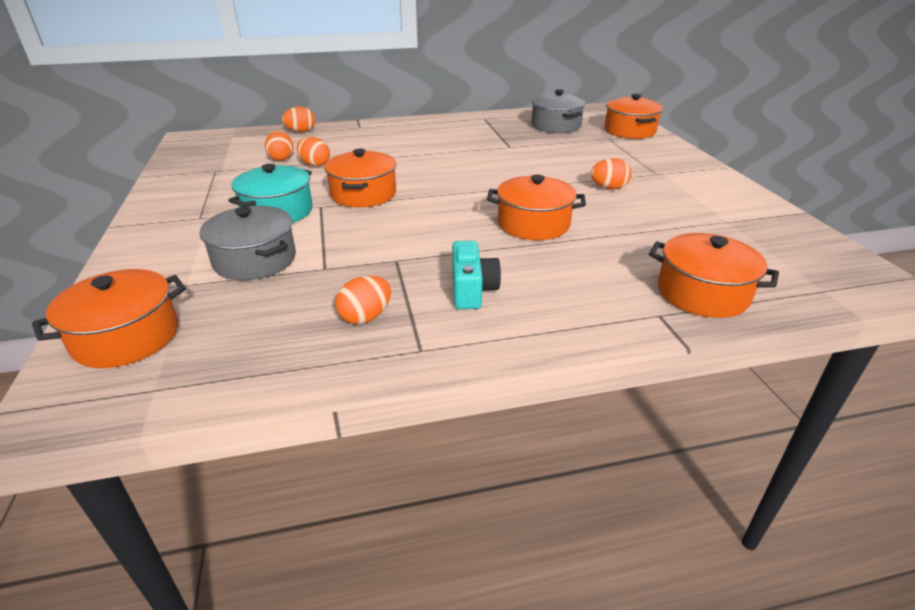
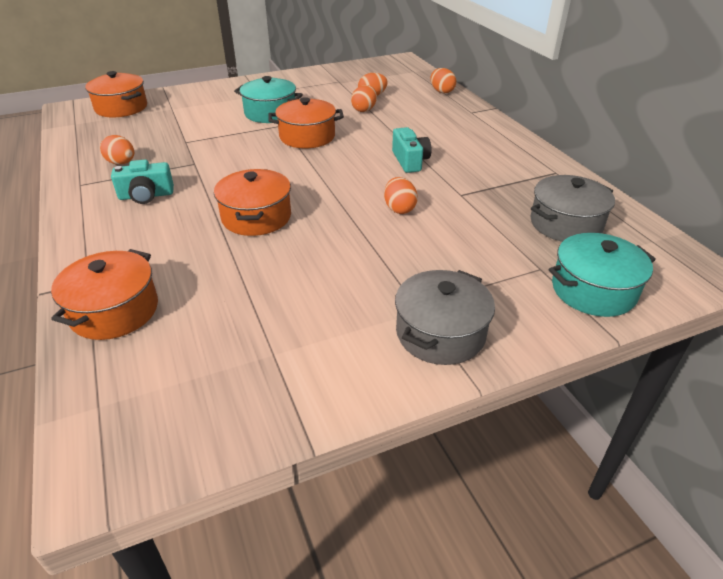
camera: 80 degrees right, 5 degrees up
grey pot [200,206,296,280] -> grey pot moved to [395,270,495,365]
orange egg [590,158,632,189] -> orange egg moved to [384,177,418,214]
orange pot [604,94,663,139] -> turquoise pot [549,233,656,317]
none -> turquoise camera [392,127,432,173]

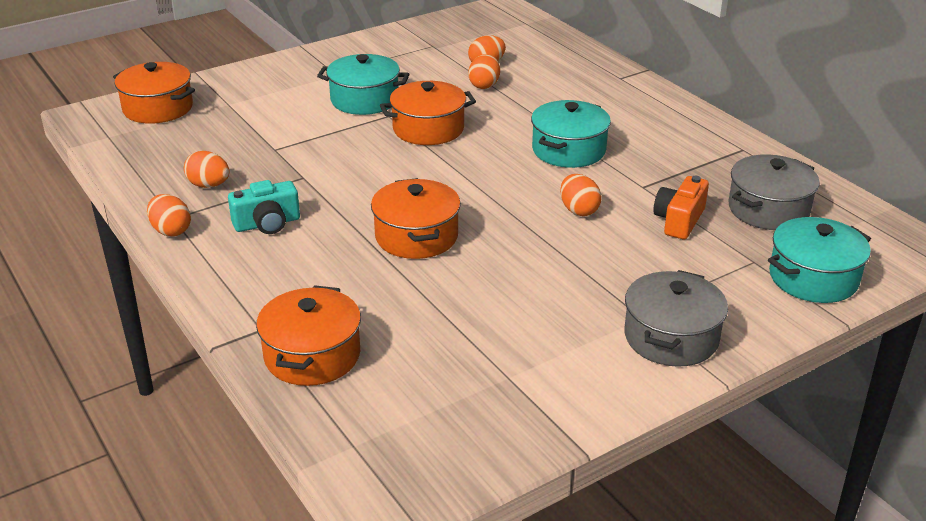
camera: 10 degrees left, 5 degrees down
turquoise camera [392,127,432,173] -> turquoise pot [531,100,611,168]
orange egg [430,68,456,93] -> orange egg moved to [147,194,191,236]
none -> orange camera [653,176,709,239]

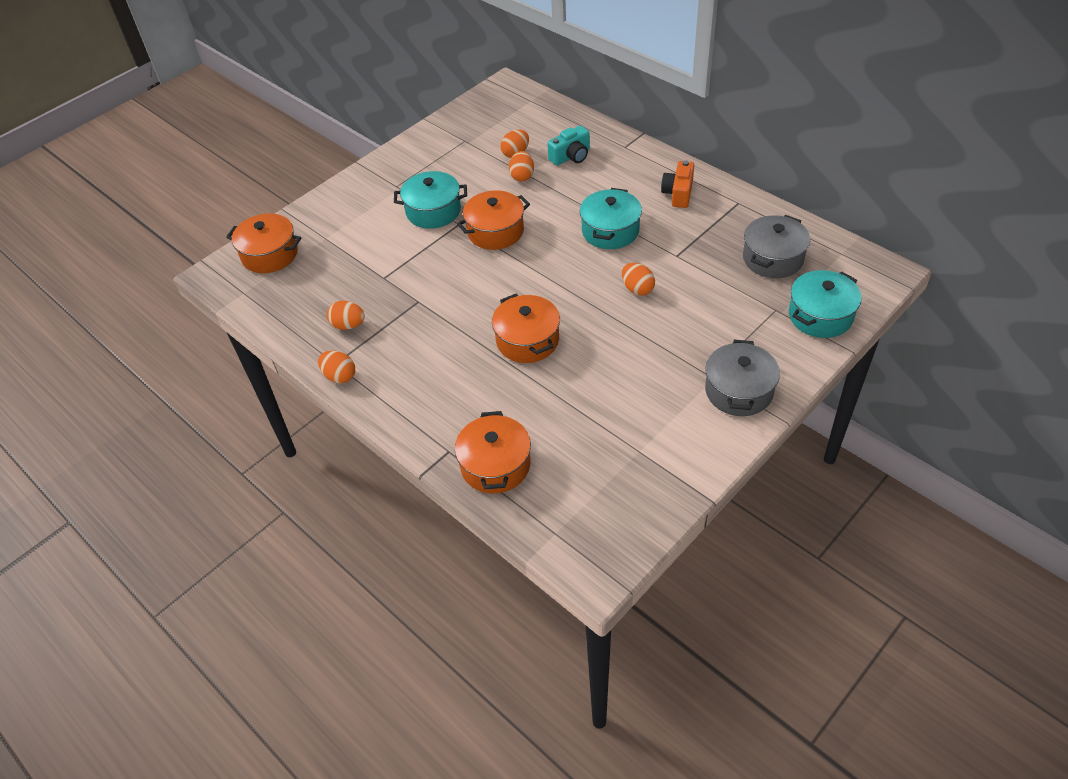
camera: 10 degrees left, 15 degrees up
turquoise camera [228,180,300,234] -> turquoise camera moved to [547,125,590,166]
orange camera [653,176,709,239] -> orange camera moved to [661,160,694,208]

